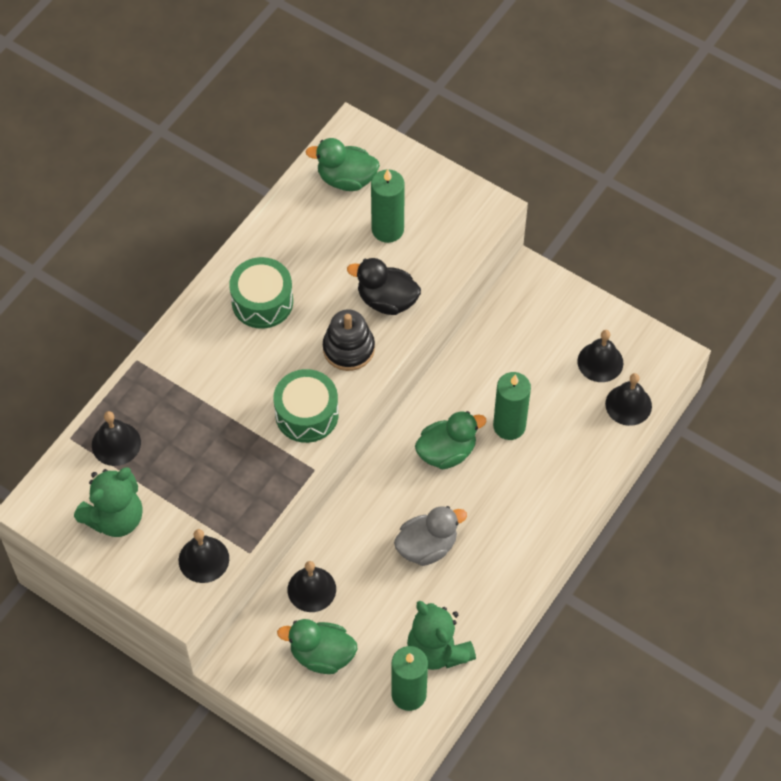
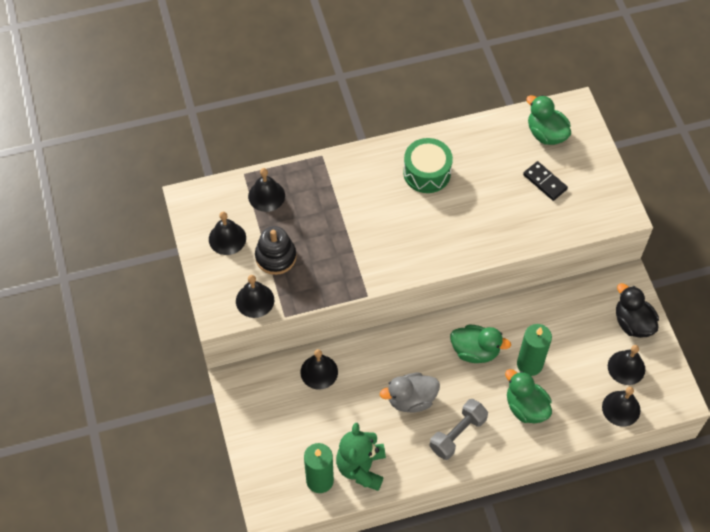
camera: 40 degrees right, 0 degrees up
green teddy bear [74,467,143,537] -> black bell [209,212,246,255]
green drum [273,369,339,443] -> none
green duck [277,619,358,674] -> green duck moved to [505,369,552,423]
black stacking toy [323,309,375,371] -> black stacking toy moved to [255,226,297,275]
black duck [347,258,421,315] -> black duck moved to [616,283,659,338]
green candle [371,169,405,243] -> black domino [523,161,568,201]
grey duck [394,506,467,566] -> grey duck turned 150 degrees clockwise [380,373,440,413]
none -> grey dumbbell [429,399,488,460]

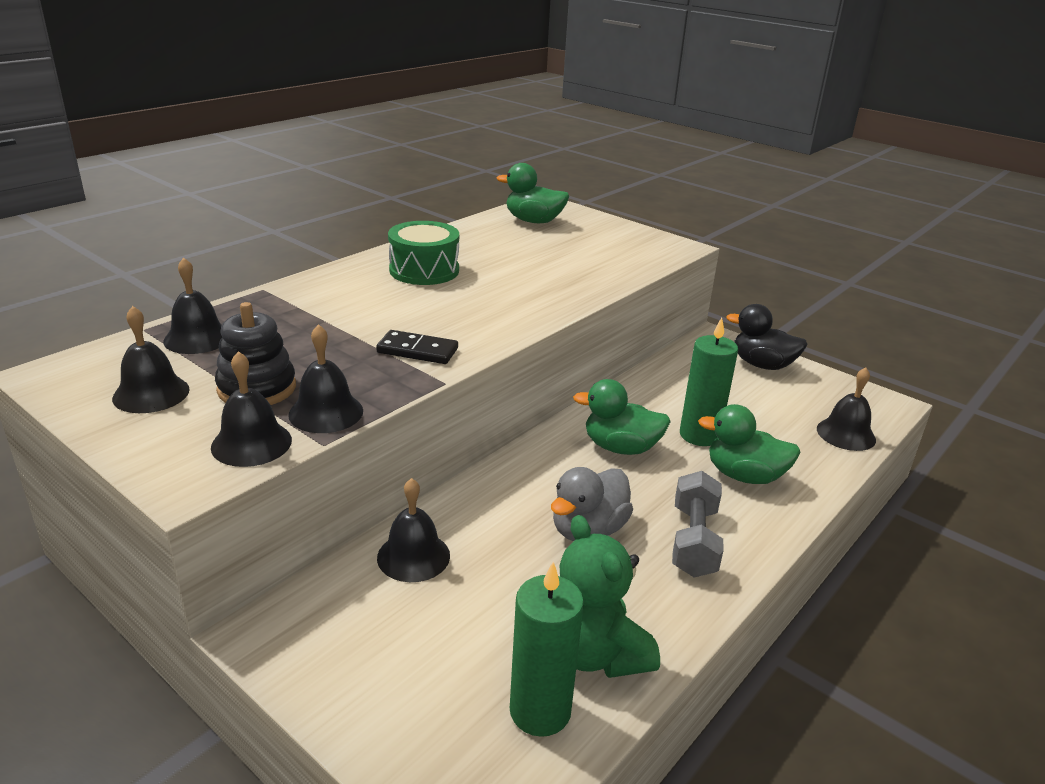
camera: 35 degrees left, 30 degrees down
green duck [450,325,511,363] -> green duck turned 150 degrees counterclockwise [573,379,671,455]
black domino [523,161,568,201] -> black domino moved to [376,330,458,364]
black bell [608,345,645,385] -> black bell moved to [288,324,363,433]

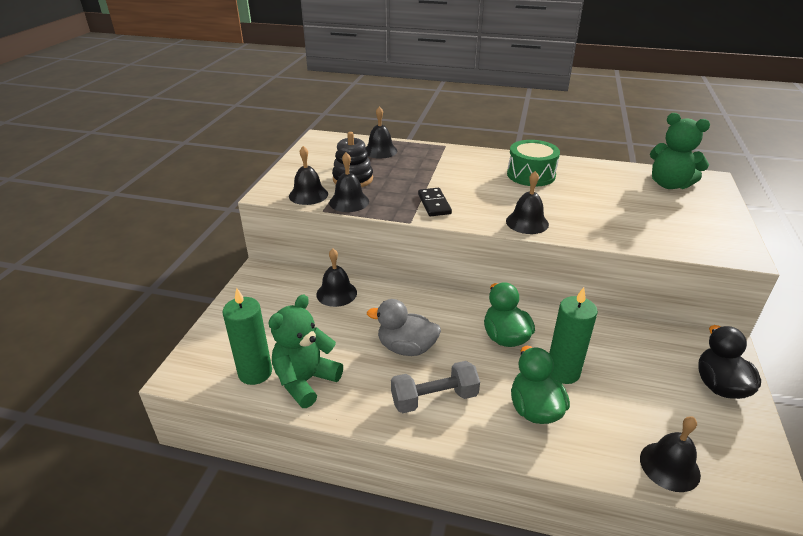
camera: 65 degrees right, 5 degrees up
black bell [112,306,189,413] -> black bell moved to [506,171,549,234]
green duck [497,163,569,223] -> green teddy bear [650,113,710,189]

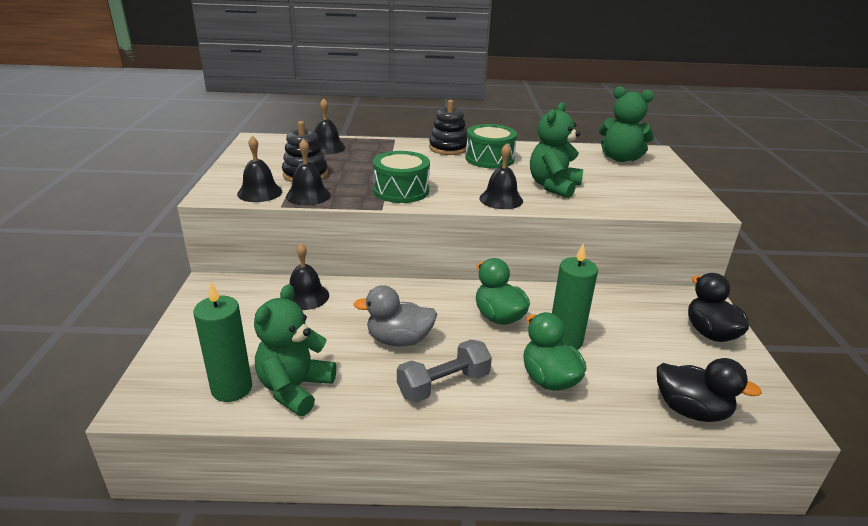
camera: 15 degrees left, 5 degrees down
black domino [418,188,452,216] -> green drum [373,151,430,203]
black bell [640,416,701,492] -> black duck [657,358,762,422]
none -> black stacking toy [429,100,468,155]
none -> green teddy bear [530,102,583,198]

